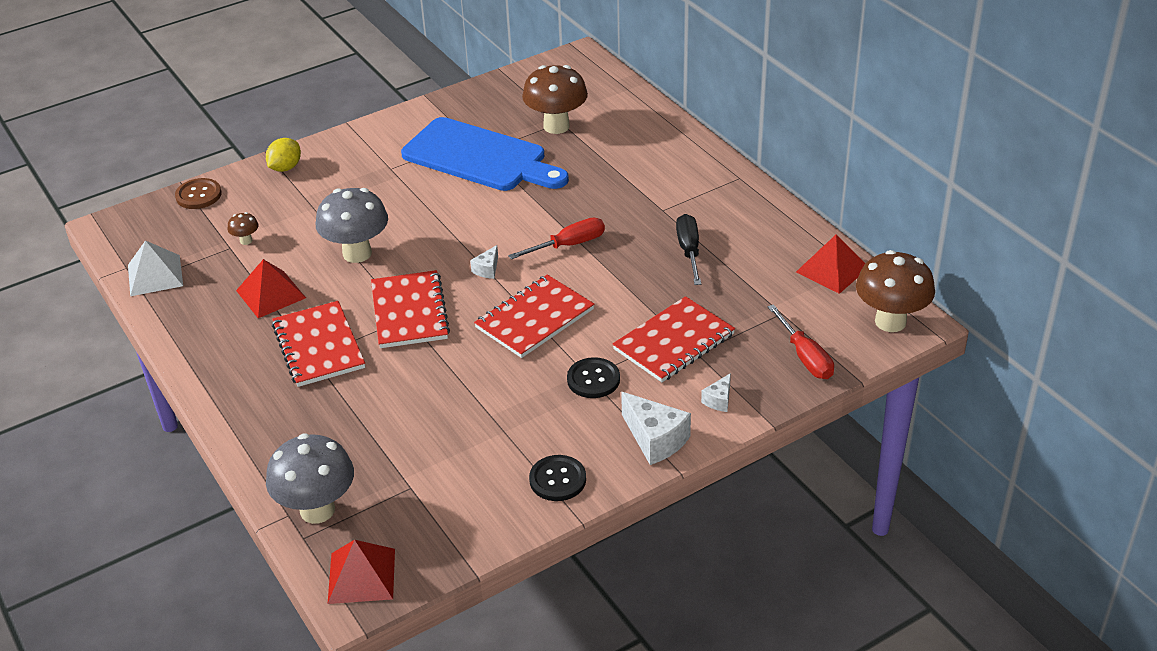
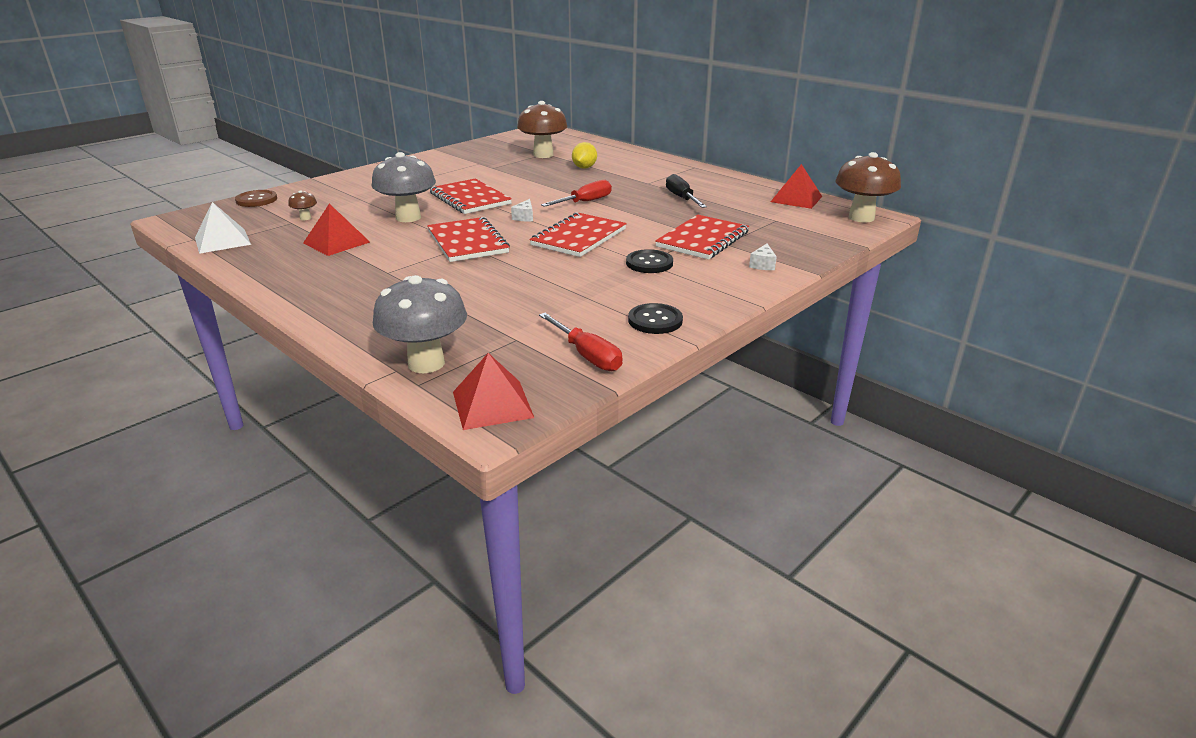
camera: 15 degrees left, 10 degrees down
yellow lemon [266,138,301,172] -> yellow lemon moved to [572,142,597,169]
red notebook [272,301,365,387] -> red notebook moved to [430,179,512,214]
blue cutting board [401,117,569,191] -> none
white cheese [621,392,691,465] -> none
red screwdriver [768,304,834,379] -> red screwdriver moved to [539,313,622,371]

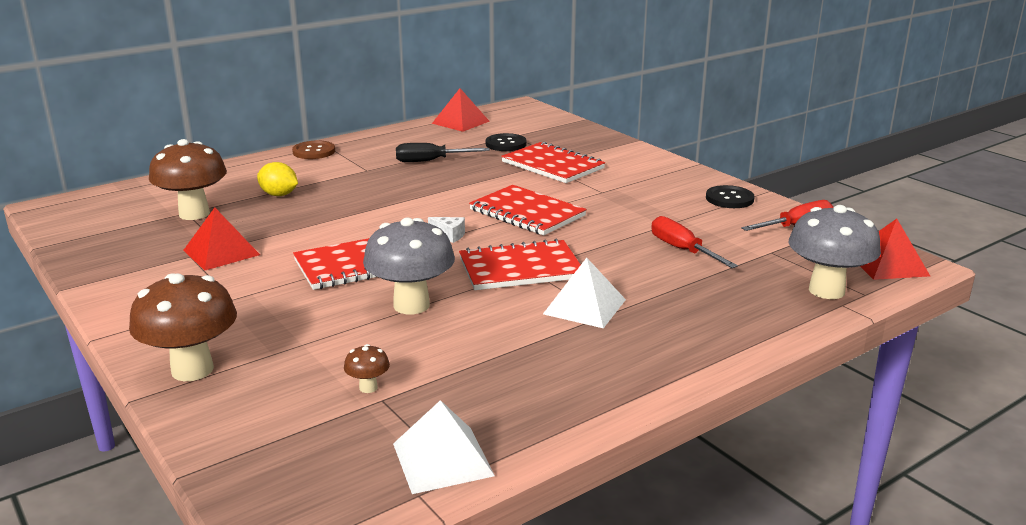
camera: 80 degrees left, 5 degrees down
brown button [235,190,277,207] -> brown button moved to [292,140,335,159]
red pyramid [303,204,370,256] -> red pyramid moved to [183,208,260,271]
red screwdriver [541,180,612,207] -> red screwdriver moved to [651,216,738,268]
black button [626,249,673,273] -> black button moved to [486,133,527,151]
white cheese [749,244,777,270] -> none
brown mushroom [836,152,901,223] -> brown mushroom moved to [129,273,237,381]
none -> white pyramid [543,258,626,328]

